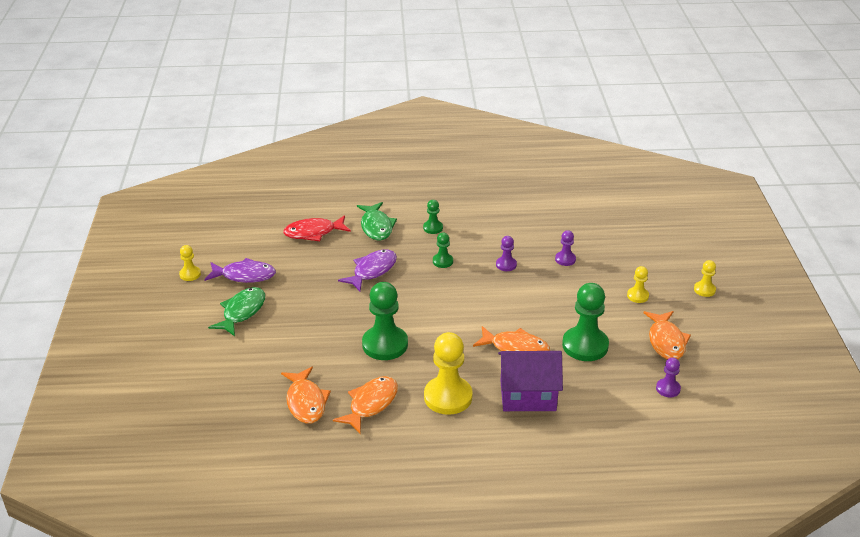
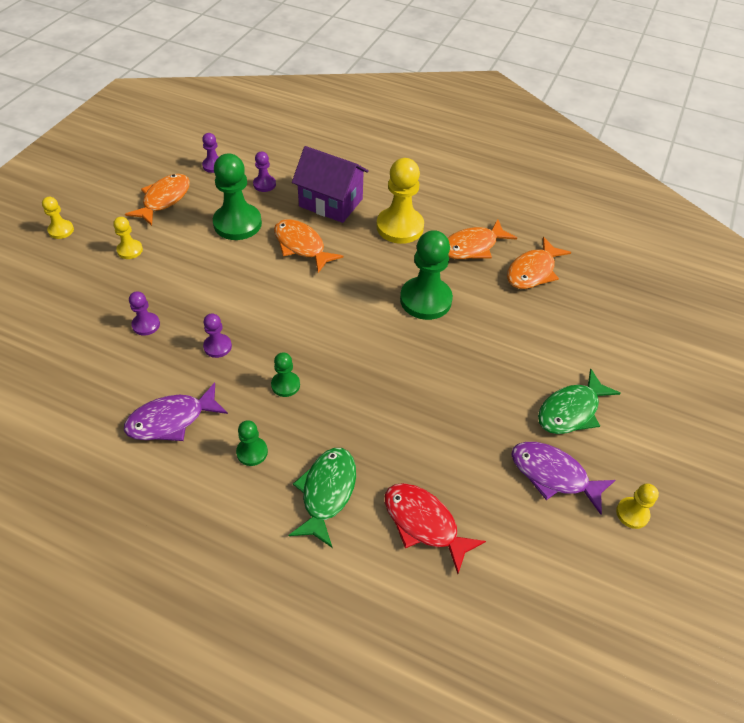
camera: 155 degrees left, 15 degrees up
orange fish [281,367,331,423] -> orange fish turned 150 degrees counterclockwise [507,237,571,289]
red fish [283,215,351,241] -> red fish turned 150 degrees counterclockwise [385,483,486,574]
purple fish [338,249,397,291] -> purple fish moved to [124,383,228,441]
none -> purple pawn [253,152,276,192]

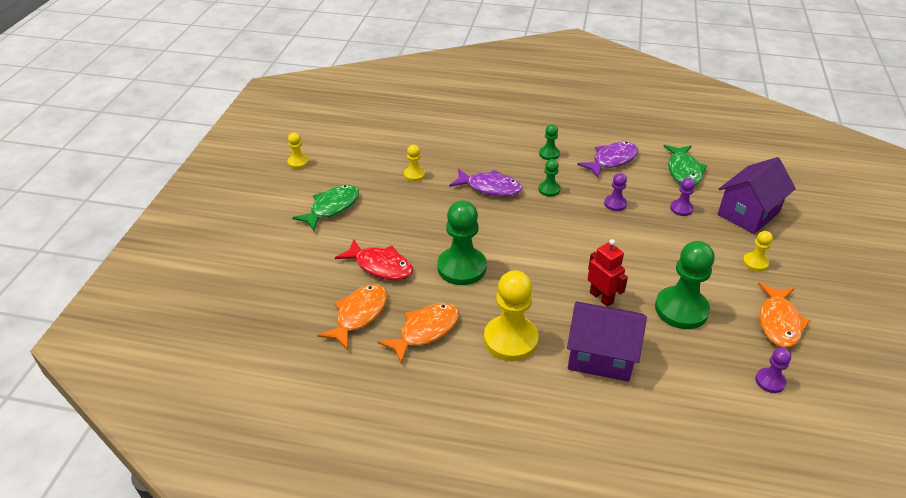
camera: 170 degrees right, 10 degrees down
yellow pawn [42,197,74,239] -> yellow pawn moved to [404,145,425,182]
purple pawn [253,152,276,192] -> none
orange fish [274,219,344,273] -> red robot [588,239,628,307]
green fish [289,448,356,548] -> green fish moved to [663,145,707,185]
red fish [385,483,486,574] -> red fish moved to [335,239,413,280]
purple fish [511,442,615,515] -> purple fish moved to [449,168,522,196]
none -> purple house [718,157,796,234]

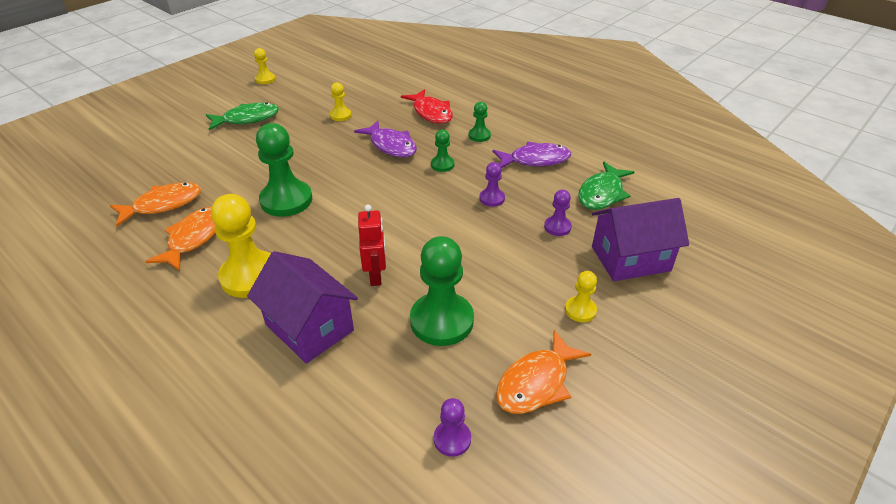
camera: 30 degrees right, 0 degrees up
red fish [335,239,413,280] -> red fish moved to [401,89,453,124]
orange fish [378,303,459,364] -> orange fish turned 60 degrees counterclockwise [145,207,215,271]

